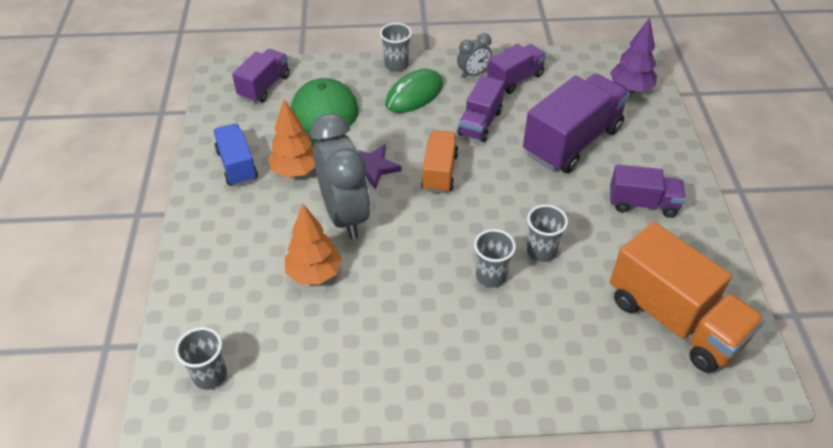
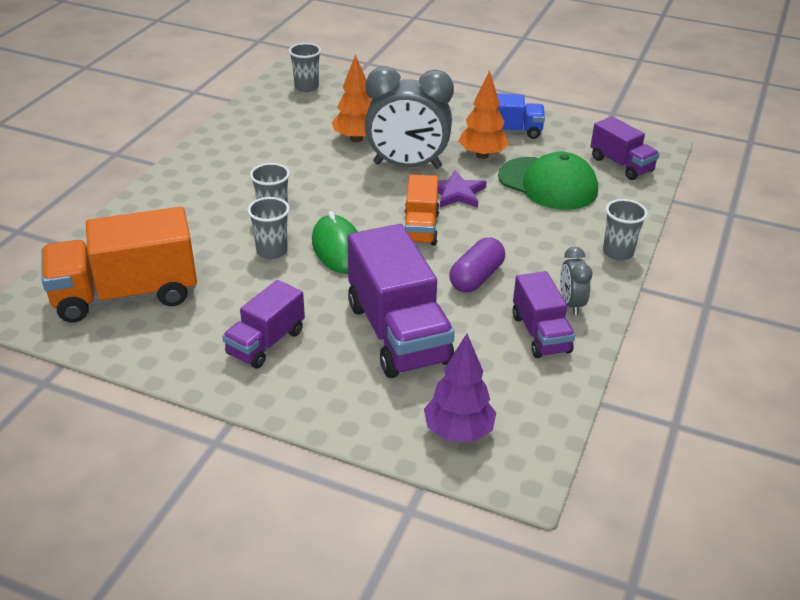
camera: 115 degrees right, 10 degrees down
green mouse [385,69,443,113] -> green mouse moved to [312,211,358,274]
orange truck [421,130,459,193] -> orange truck turned 60 degrees clockwise [405,174,439,246]
purple truck [457,75,505,142] -> purple capsule [449,238,505,293]

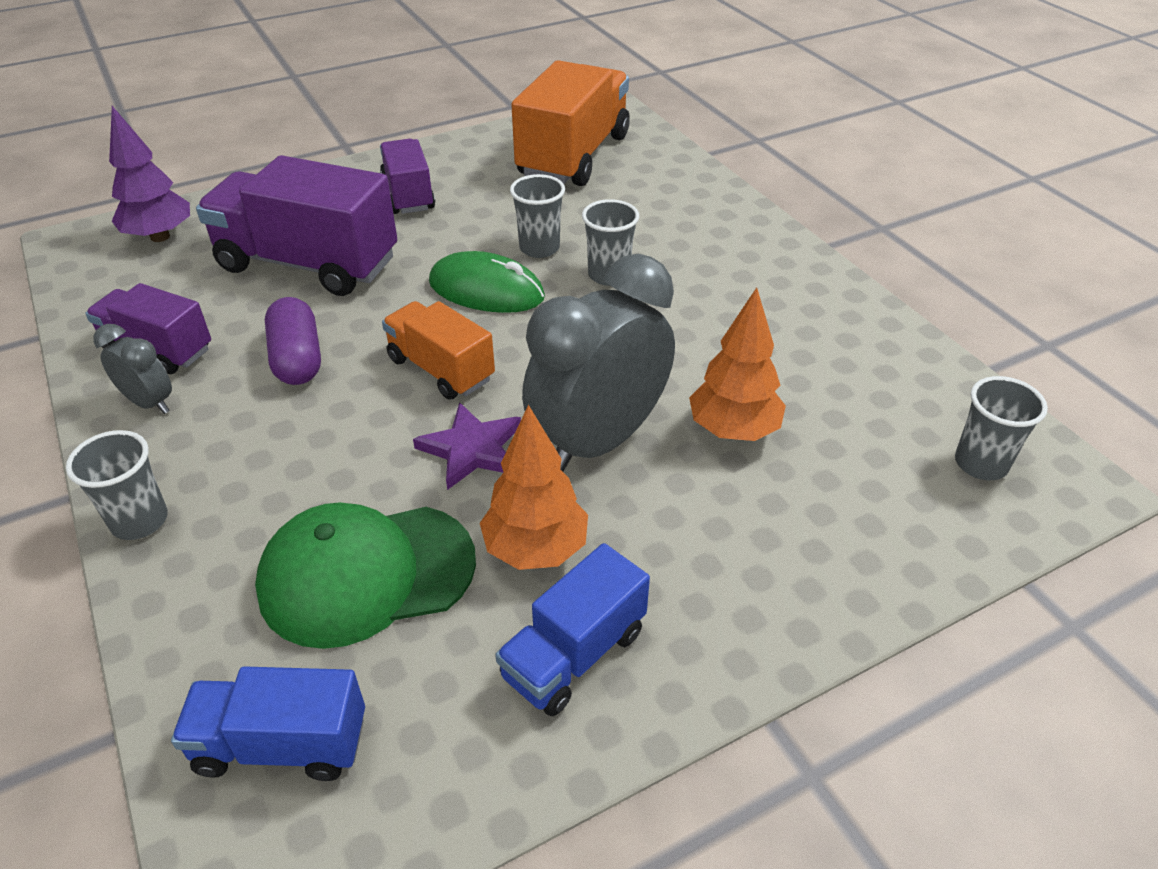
camera: 130 degrees right, 5 degrees up
purple truck [590,116,660,180] -> blue truck [171,666,365,781]

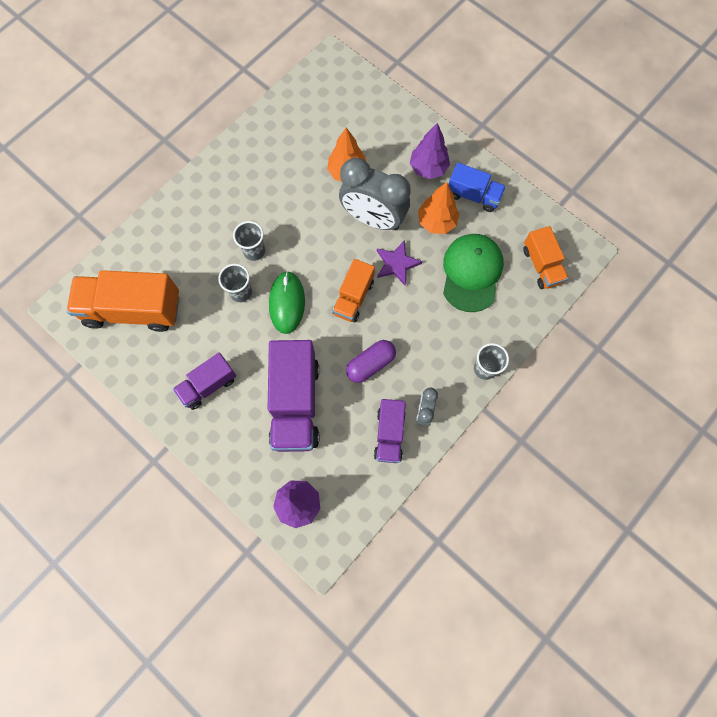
camera: 110 degrees left, 30 degrees up
blue truck [171,666,365,781] -> orange truck [523,226,569,289]
green cap [255,502,476,649] -> green cap turned 135 degrees counterclockwise [443,234,504,312]
grey cup [955,376,1048,480] -> none
none -> purple tree [410,123,450,179]

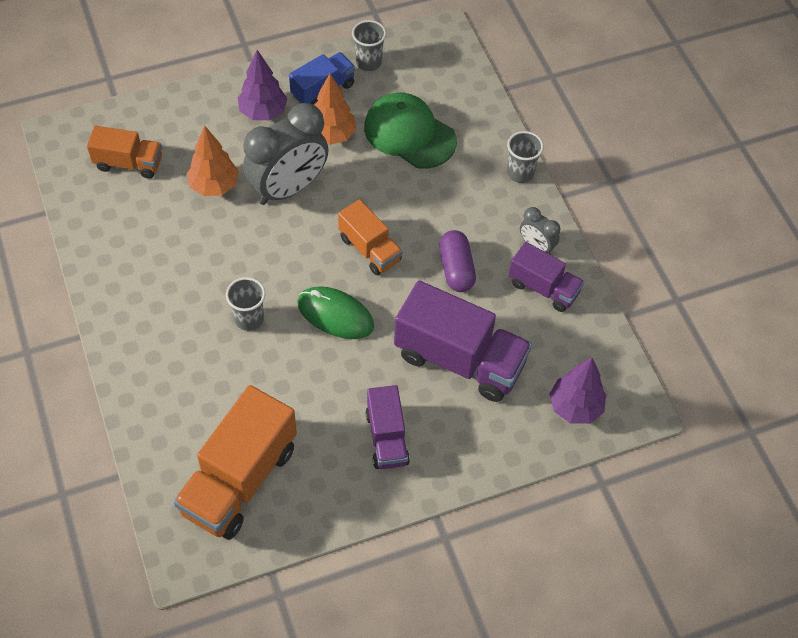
camera: 65 degrees left, 15 degrees down
grey cup [218,264,252,302] -> grey cup moved to [352,20,386,71]
purple star [377,240,423,286] -> none
orange truck [523,226,569,289] -> orange truck moved to [87,126,162,179]

